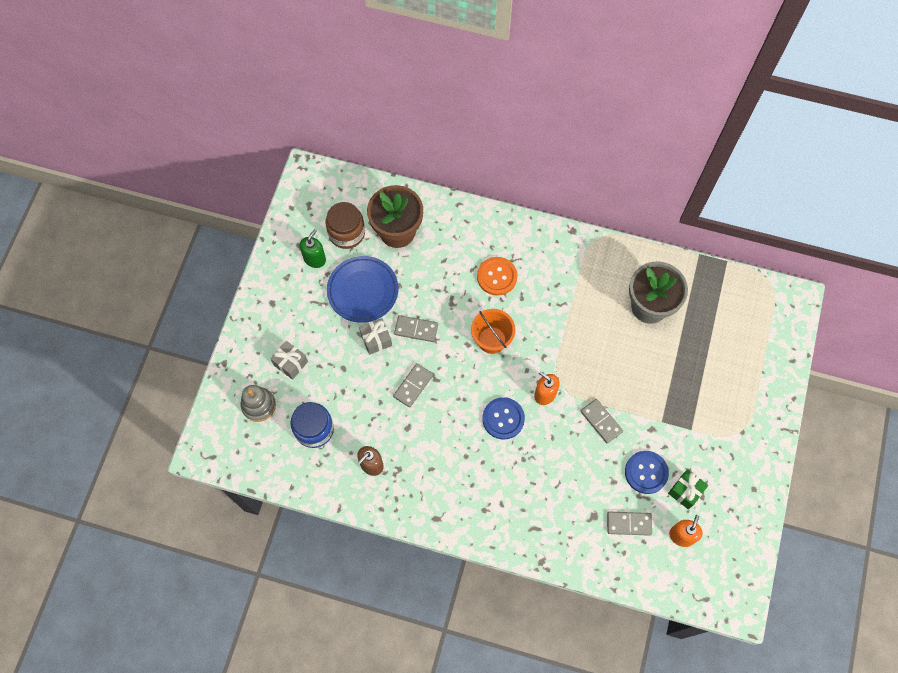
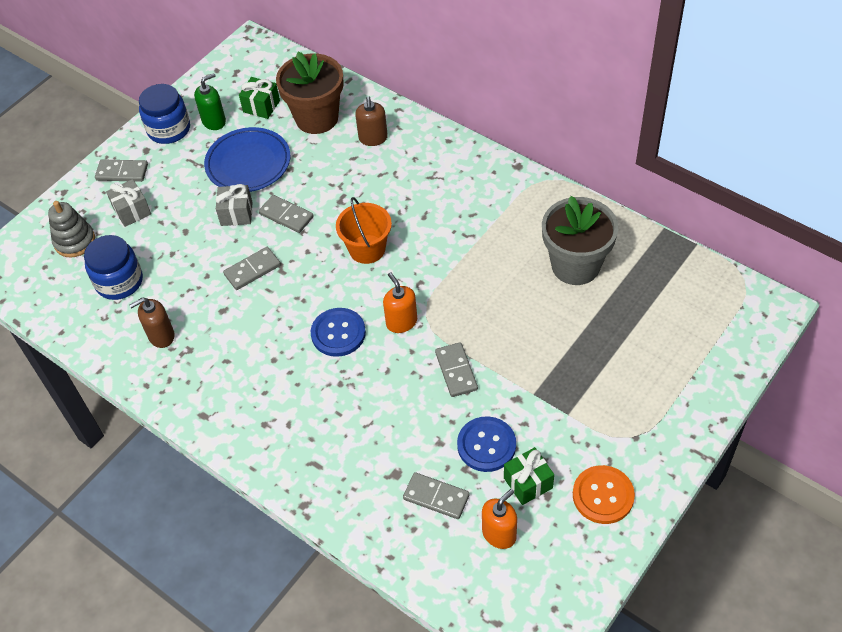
camera: 25 degrees right, 15 degrees down
brown jar [325,202,365,249] -> green gift [239,77,280,119]
orange button [477,257,517,296] -> orange button moved to [573,465,635,524]
none -> grey domino [95,159,148,182]
none -> blue jar [139,84,190,144]
none -> brown soap dispenser [355,96,388,146]

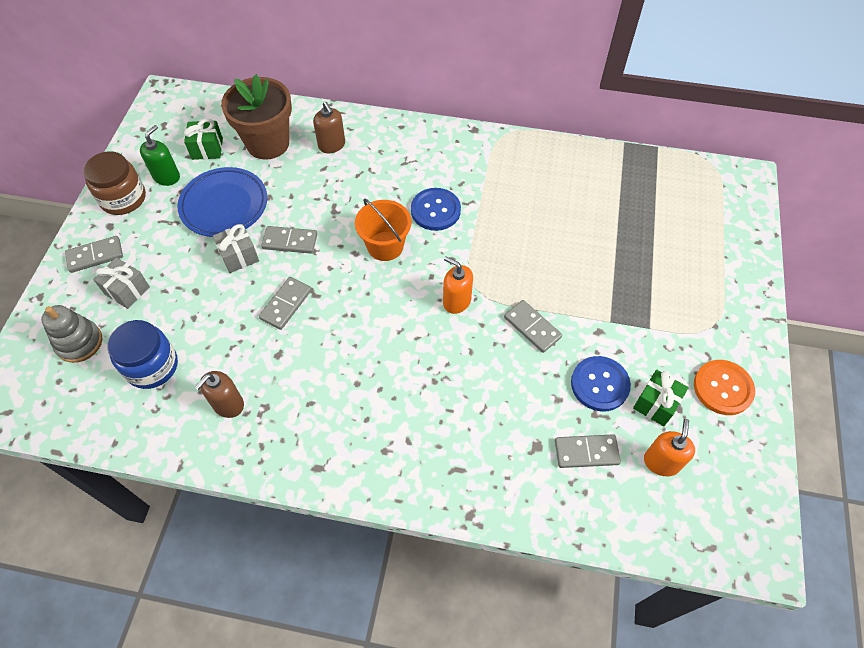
camera: 30 degrees left, 5 degrees up
blue jar [139,84,190,144] -> brown jar [83,151,146,215]
blue button [311,308,366,357] -> blue button moved to [411,188,461,231]
grey flower pot [542,196,618,285] -> none

